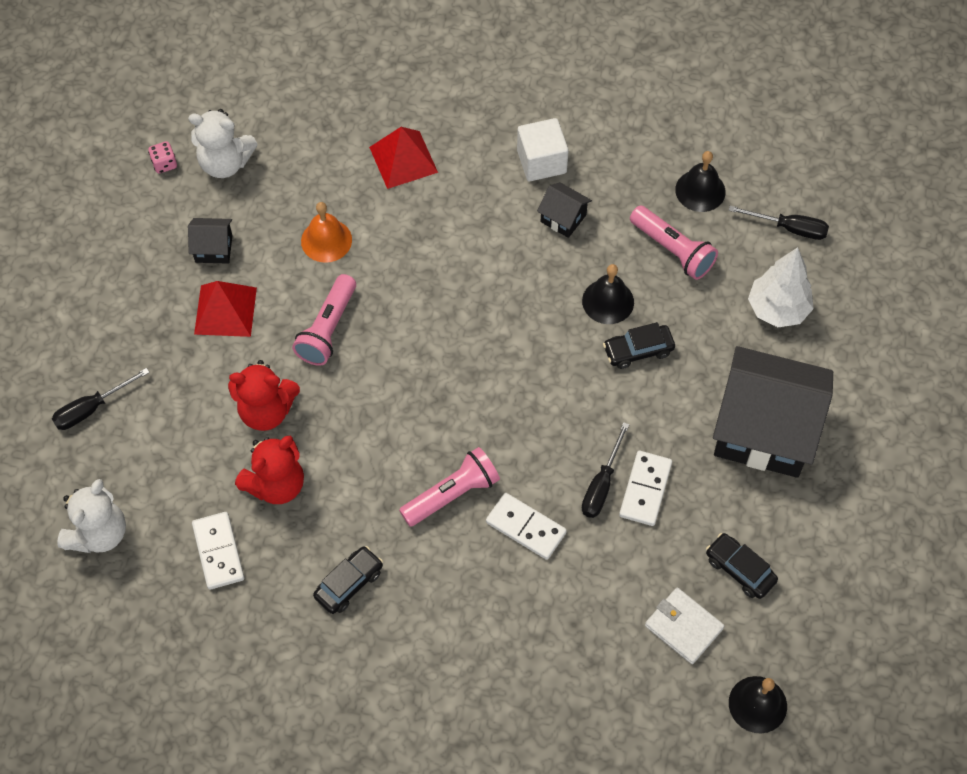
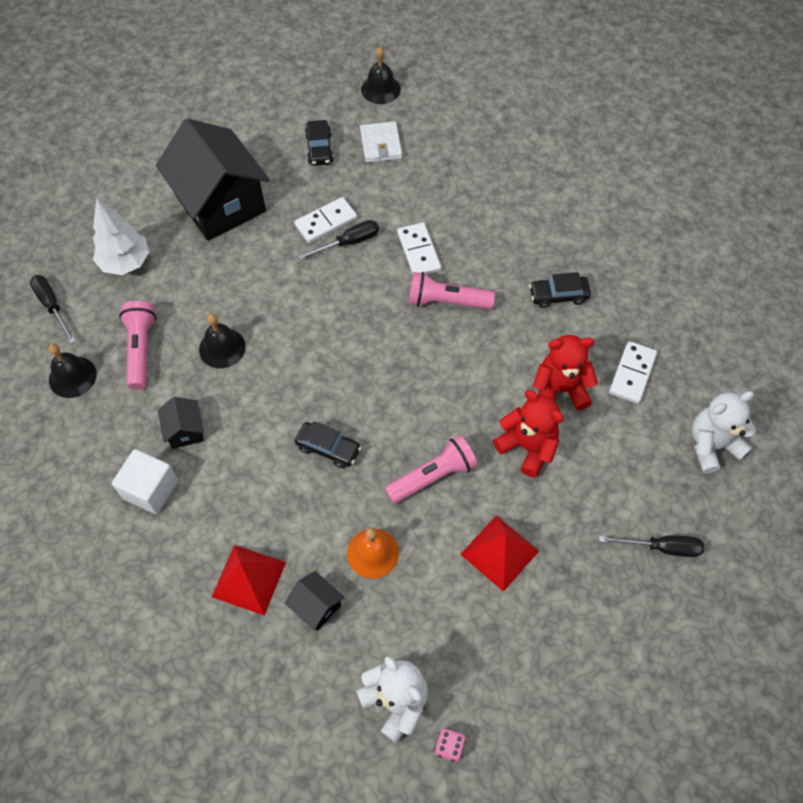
camera: 140 degrees left, 0 degrees up
black house [188,218,232,264] -> black house moved to [284,571,345,631]
black car [603,322,675,369] -> black car moved to [295,421,362,468]

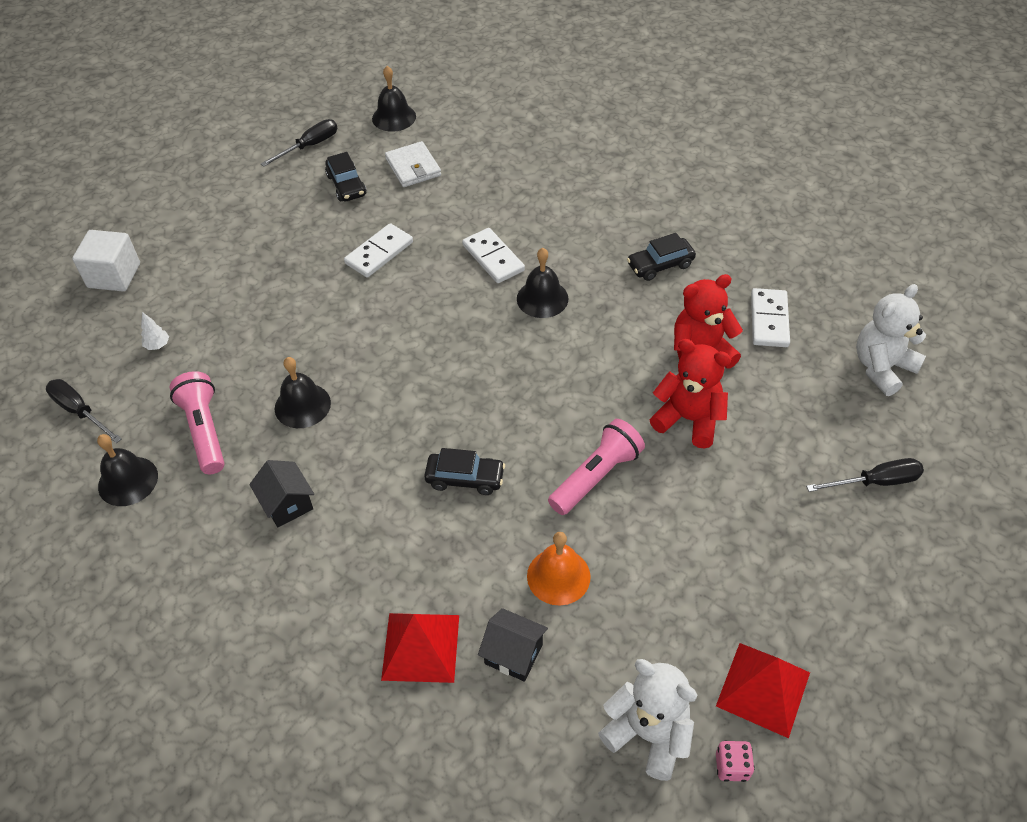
camera: 15 degrees left, 10 degrees down
white tree [93,198,149,275] -> white tree [141,312,169,350], size x0.41
white cube [112,449,178,514] -> white cube moved to [72,230,140,292]
black house [155,119,270,241] -> none
black screwdriver [298,220,379,260] -> black screwdriver moved to [261,119,337,167]
pink flashlight [409,272,495,309] -> black bell [517,248,569,318]
red pyramid [460,515,539,592] -> red pyramid moved to [716,643,810,738]

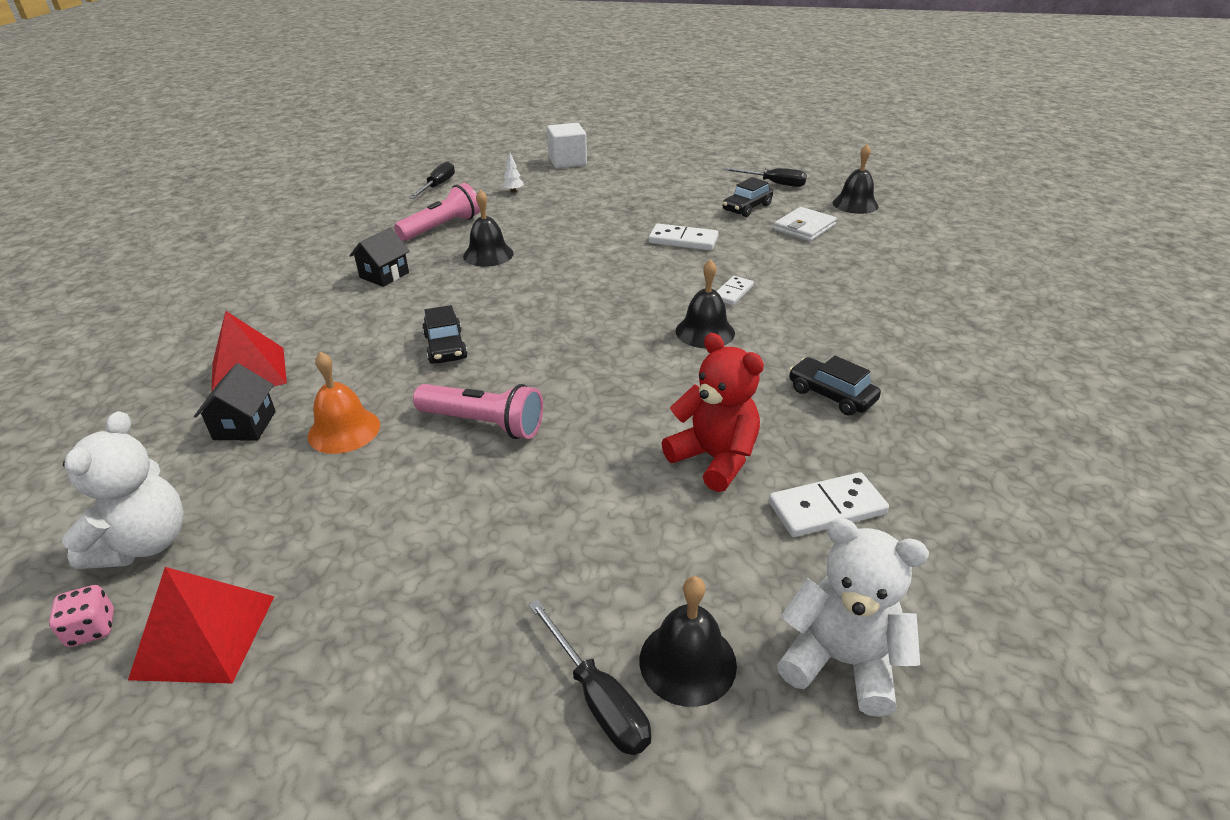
camera: 65 degrees right, 15 degrees down
black bell [97,434,158,506] -> black bell moved to [640,576,737,707]
white domino [462,228,525,283] -> white domino [717,276,754,305], size x0.65
red teddy bear [650,339,731,449] -> none

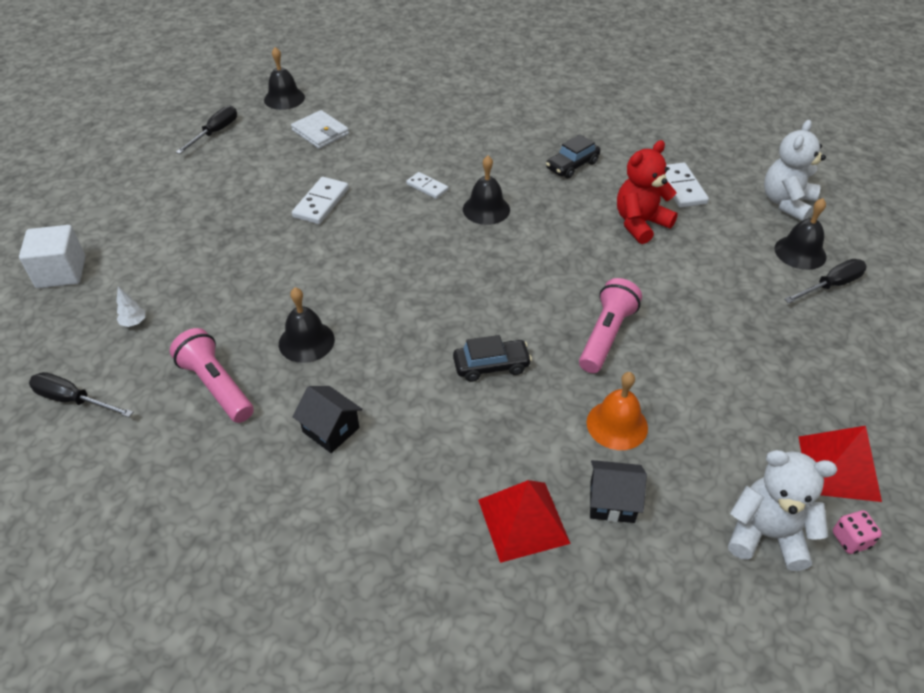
camera: 85 degrees left, 10 degrees up
black car [723,177,773,217] -> none

